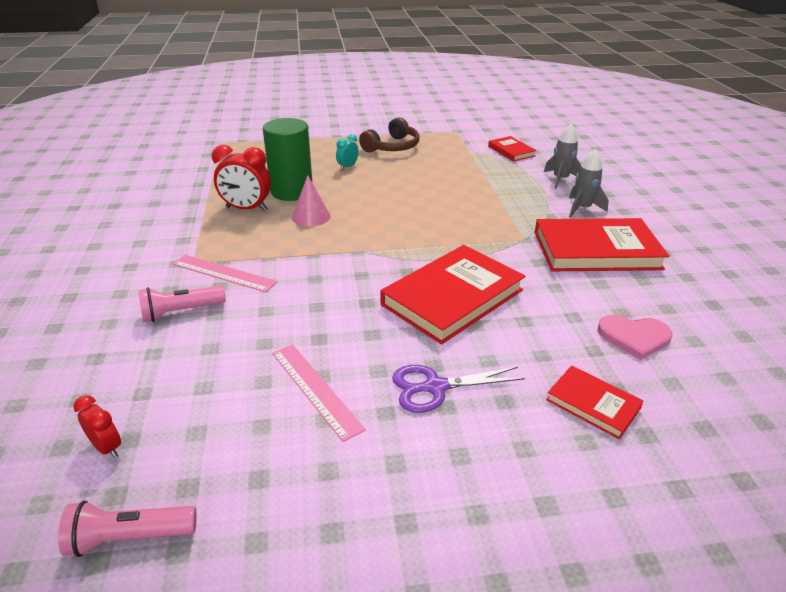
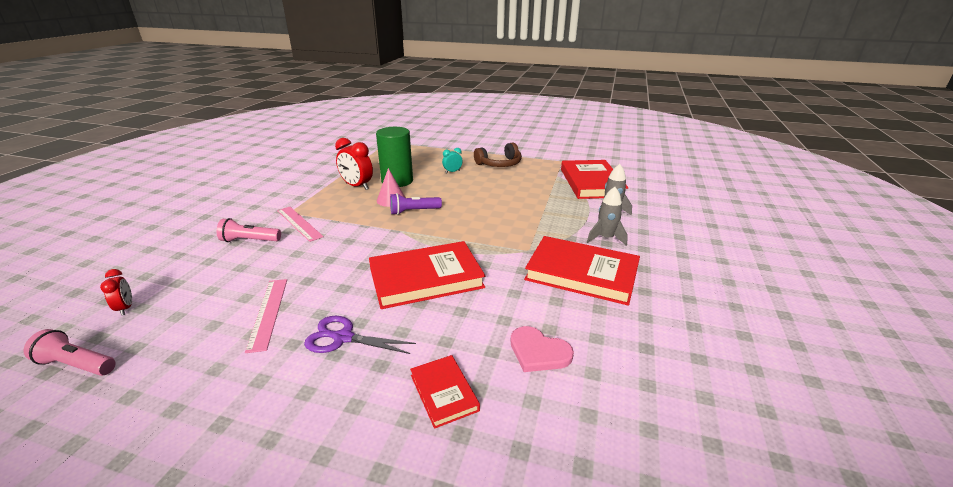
camera: 25 degrees right, 5 degrees down
red book [488,136,537,162] -> red book [561,160,628,199], size x1.97
none -> purple flashlight [390,193,442,215]

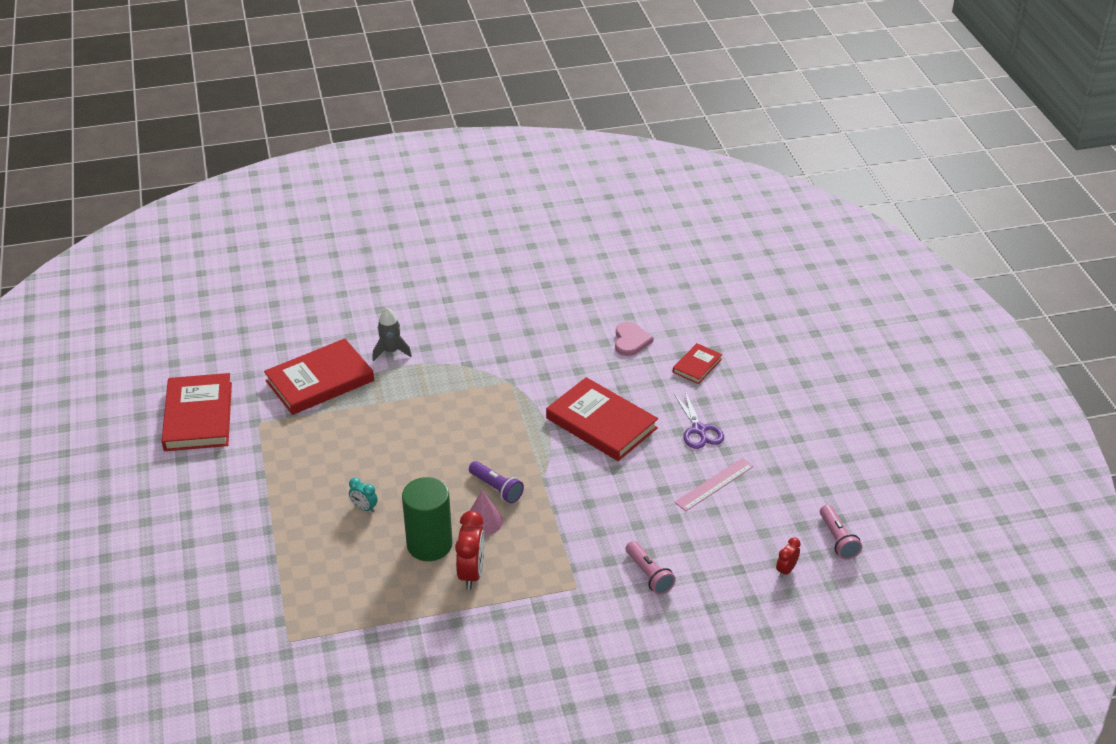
camera: 120 degrees left, 10 degrees up
pink ruler [277,207,324,242] -> none
brown headphones [474,143,522,167] -> none
red book [524,236,640,306] -> red book moved to [161,373,232,451]
grey rocket [587,187,628,246] -> none

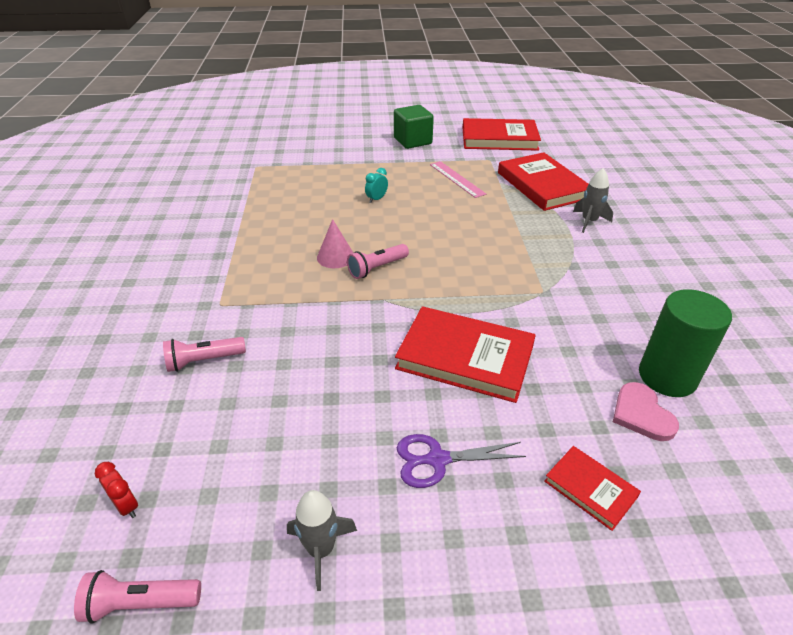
camera: 100 degrees right, 0 degrees up
green cylinder [402,477,453,561] -> green cylinder moved to [639,289,732,397]
red clock [455,511,485,589] -> none
purple flashlight [469,461,524,503] -> pink flashlight [347,244,409,279]
red book [546,377,658,461] -> red book turned 60 degrees clockwise [395,306,536,403]
pink heart [615,322,653,356] -> pink heart turned 60 degrees clockwise [613,382,679,441]
pink ruler [674,458,754,511] -> pink ruler moved to [430,161,486,198]
none -> grey rocket [287,490,357,591]
none -> green cube [394,105,434,149]

